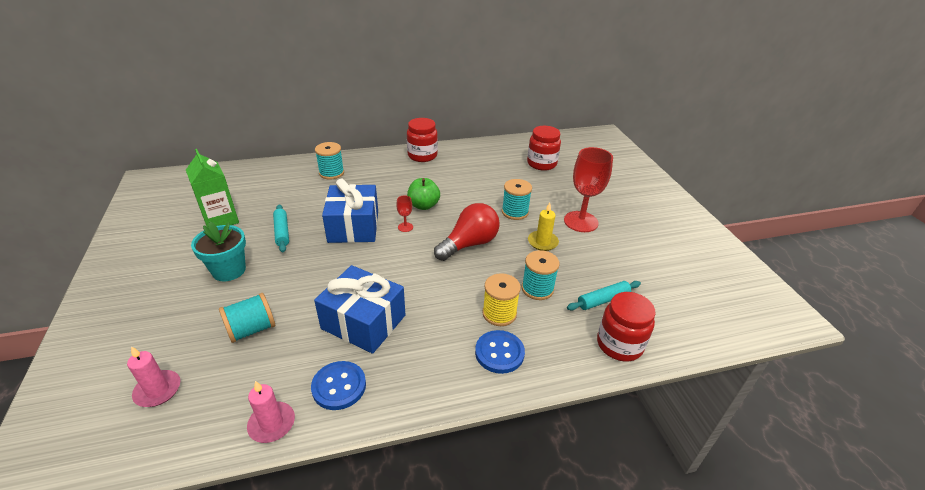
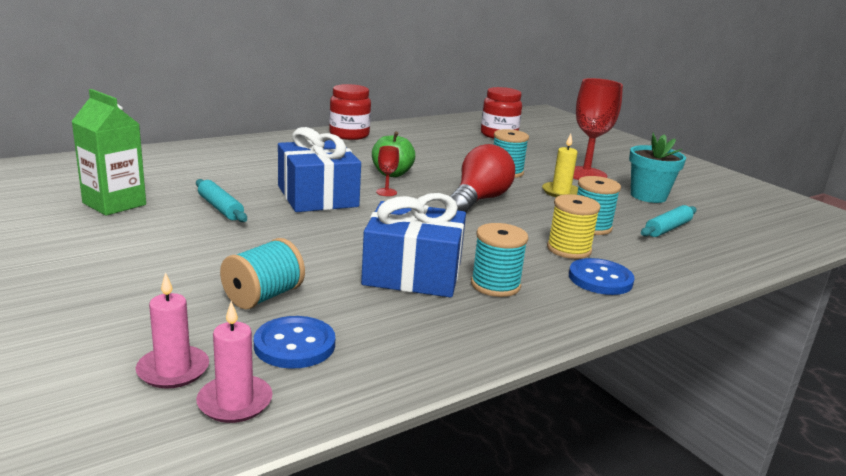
camera: 20 degrees left, 15 degrees down
turquoise flower pot [191,222,246,281] -> turquoise flower pot moved to [629,133,686,203]
pink candle [247,381,295,443] -> pink candle moved to [196,301,272,423]
blue button [311,361,366,410] -> blue button moved to [254,316,335,369]
turquoise spool [315,142,344,180] -> turquoise spool moved to [471,223,528,297]
red jar [597,292,656,362] -> none

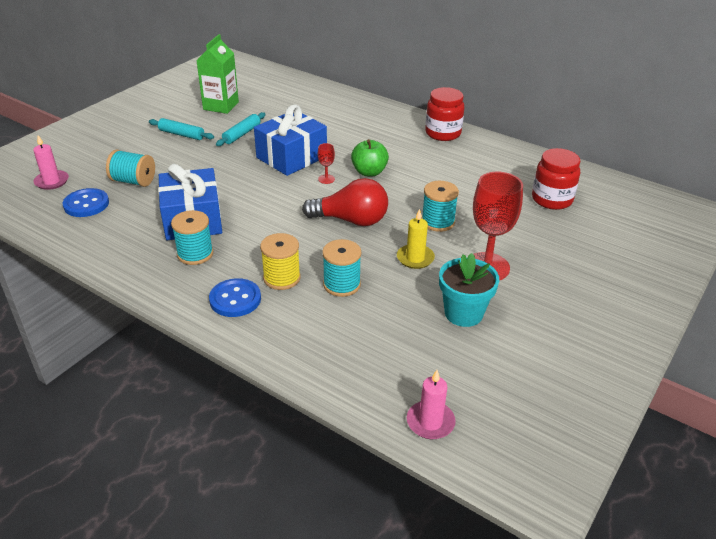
camera: 70 degrees right, 15 degrees up
pink candle [196,301,272,423] -> pink candle moved to [407,370,456,439]
turquoise rolling pin [641,205,697,237] -> turquoise rolling pin moved to [149,118,214,140]

